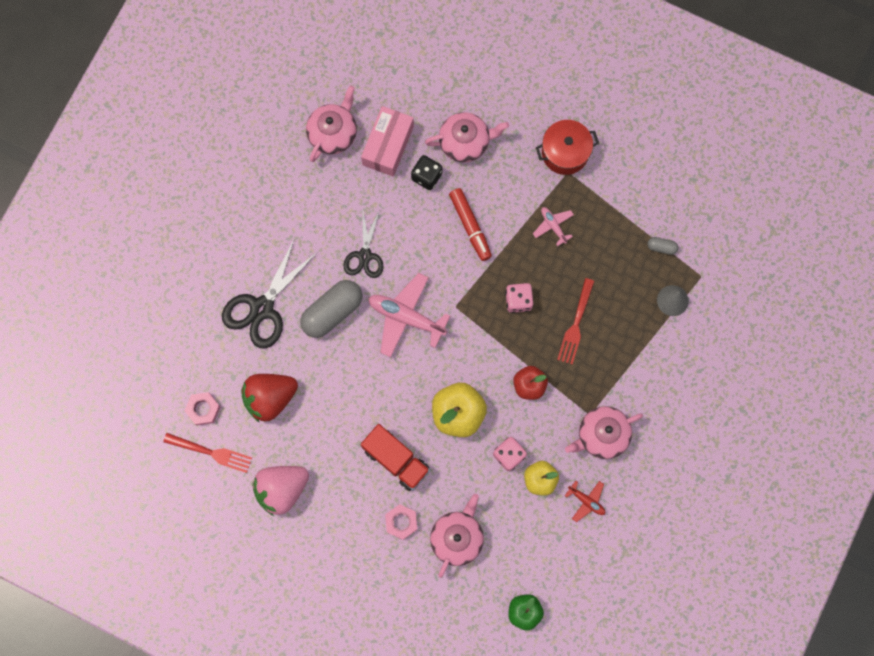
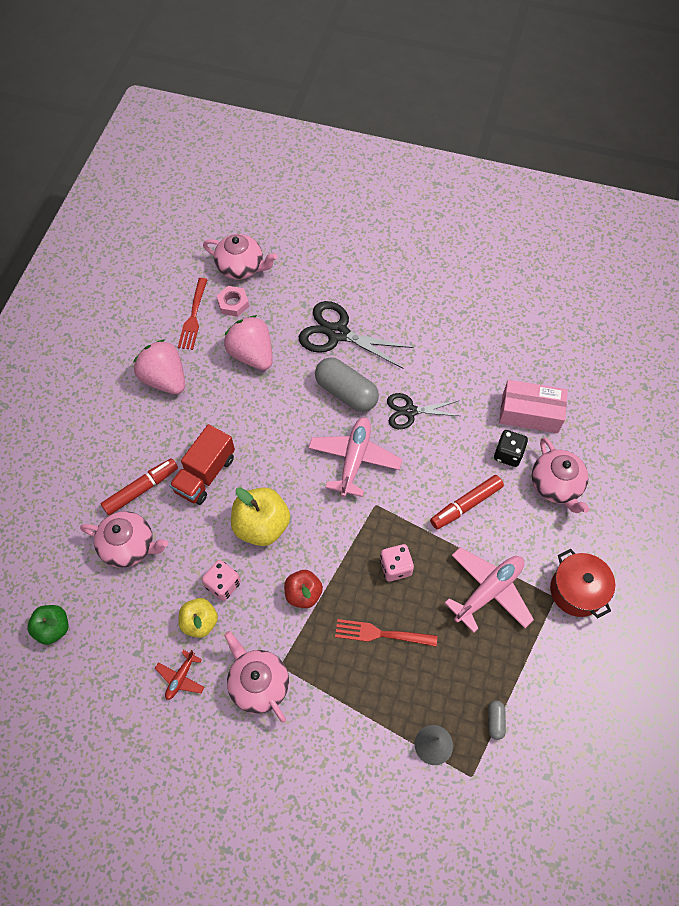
camera: 80 degrees right, 15 degrees down
red strawberry [241,374,298,423] -> pink strawberry [224,315,272,370]
pink teapot [306,86,357,162] -> pink teapot moved to [203,234,277,279]
pink nut [385,504,417,540] -> red marker [101,458,178,515]
pink plane [533,207,574,246] -> pink plane [444,547,534,633], size x1.94

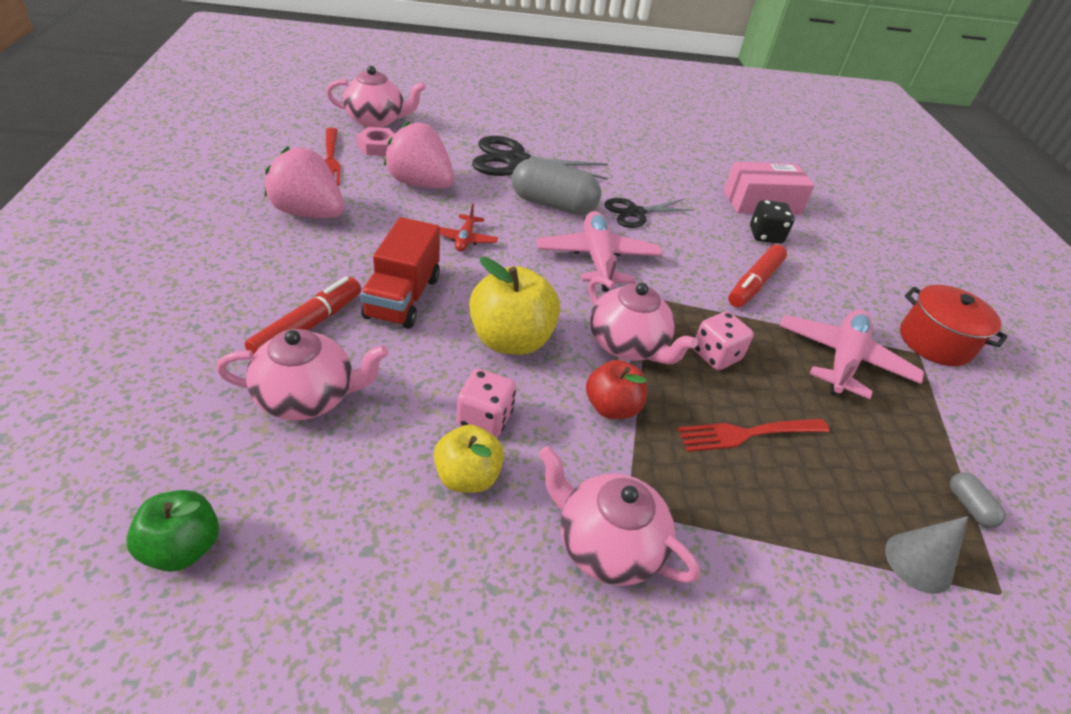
camera: 25 degrees left, 20 degrees down
red plane [155,650,205,700] -> red plane moved to [440,204,498,252]
pink teapot [532,437,590,513] -> pink teapot moved to [588,276,698,364]

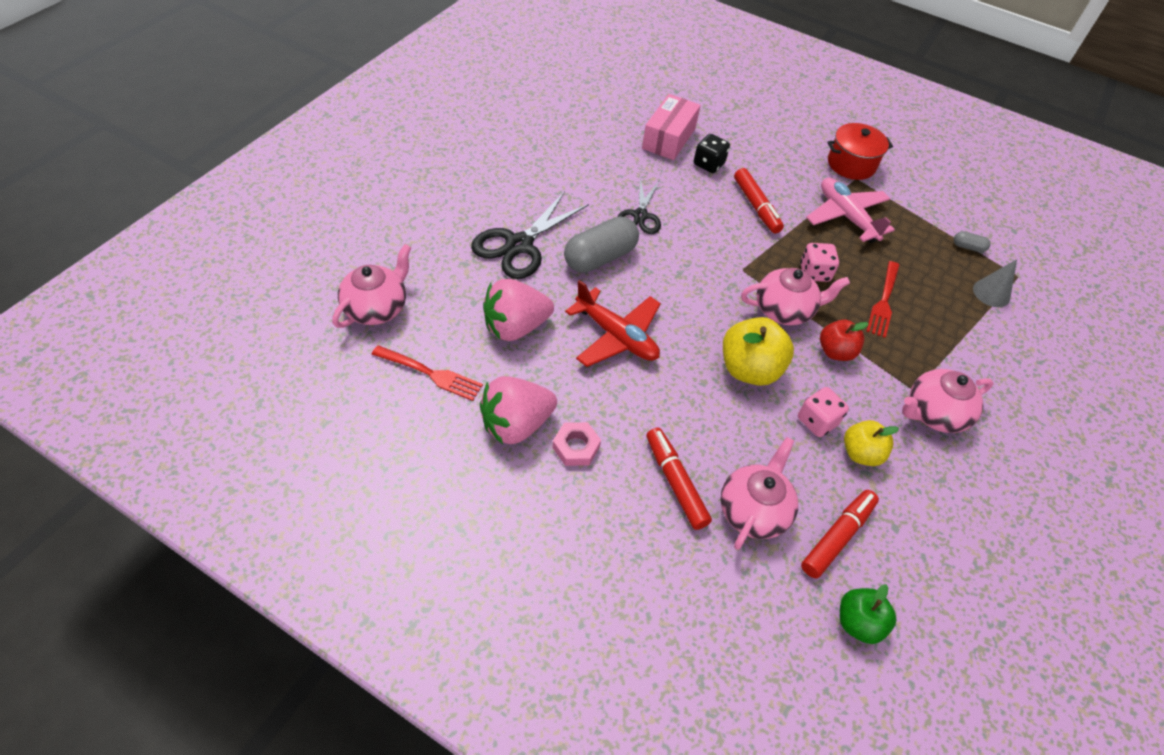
camera: 55 degrees left, 10 degrees up
pink nut [356,127,395,156] -> pink nut moved to [552,422,601,466]
red truck [360,217,440,329] -> none
red plane [440,204,498,252] -> red plane [565,280,661,367], size x1.94
pink plane [537,211,662,292] -> none
none -> red marker [801,490,879,579]

